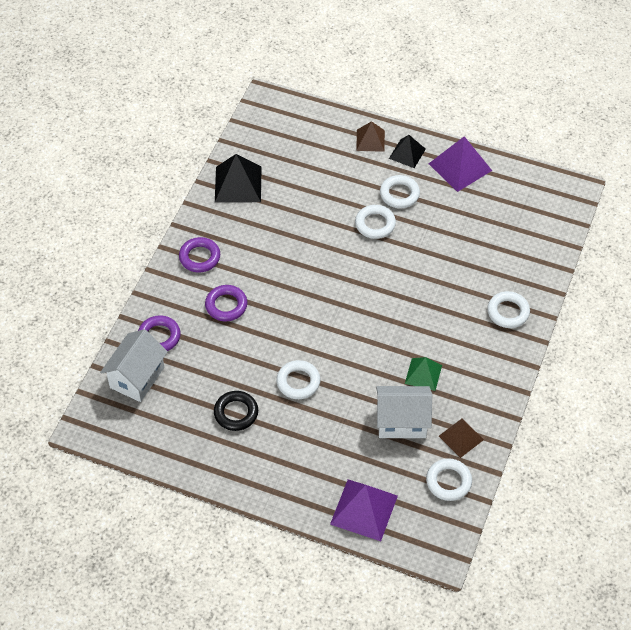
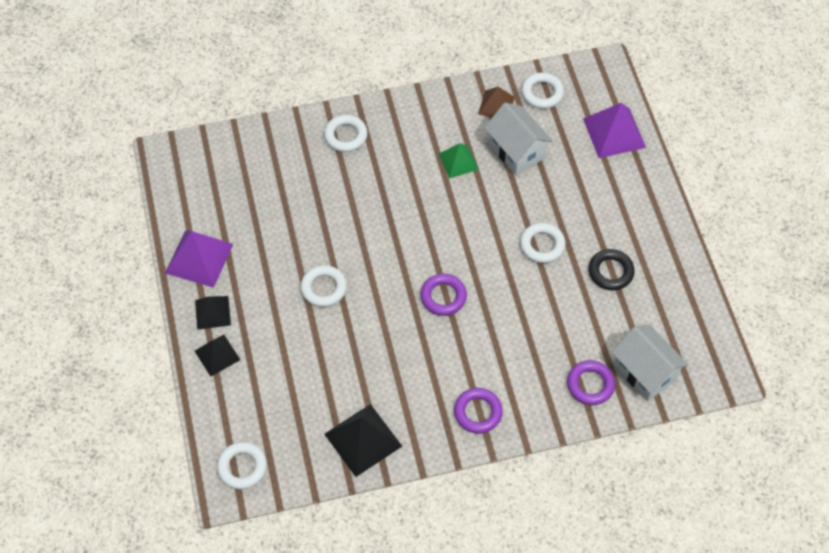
camera: 125 degrees left, 5 degrees up
white house [100,329,168,402] -> white house turned 60 degrees clockwise [612,324,688,401]
purple ring [205,285,247,321] -> purple ring moved to [420,274,467,316]
brown pyramid [356,121,385,152] -> black pyramid [195,335,240,377]
white ring [380,175,420,208] -> white ring moved to [217,442,267,489]

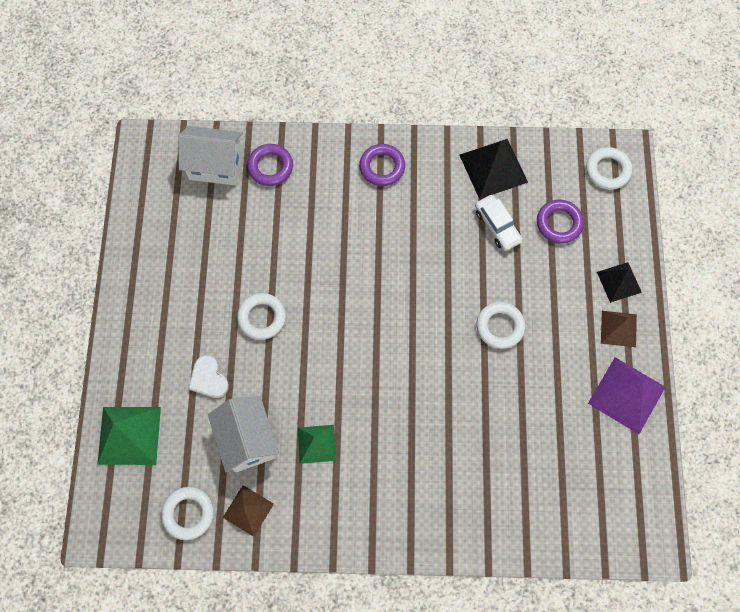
camera: 165 degrees left, 10 degrees up
black pyramid [195,296,231,330] -> brown pyramid [601,311,637,347]
white ring [324,115,368,152] -> none
purple ring [420,274,467,316] -> purple ring moved to [537,200,584,243]
purple pyramid [583,103,646,158] -> green pyramid [97,407,161,465]
black ring [588,249,635,291] -> none
white house [612,324,688,401] -> white house turned 60 degrees counterclockwise [178,126,243,185]
none -> white heart [188,355,229,398]
none -> white car [475,195,523,251]

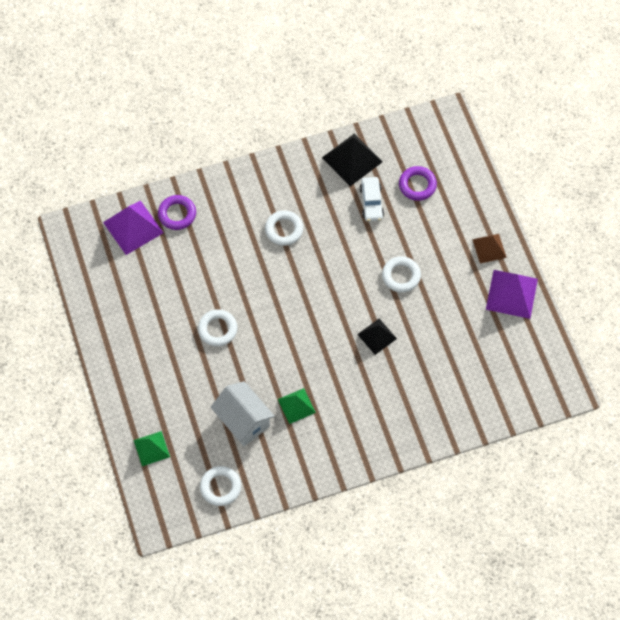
camera: 20 degrees left, 5 degrees down
green pyramid [97,407,161,465] -> green pyramid [134,431,170,466], size x0.62
white house [178,126,243,185] -> purple pyramid [103,201,164,255]
white heart [188,355,229,398] -> none
brown pyramid [222,485,274,537] -> none
purple ring [359,144,405,186] -> none
white car [475,195,523,251] -> white car turned 45 degrees clockwise [360,177,384,222]
white ring [586,147,632,190] -> white ring moved to [265,210,303,246]
black pyramid [597,262,642,303] -> black pyramid moved to [357,319,397,355]

